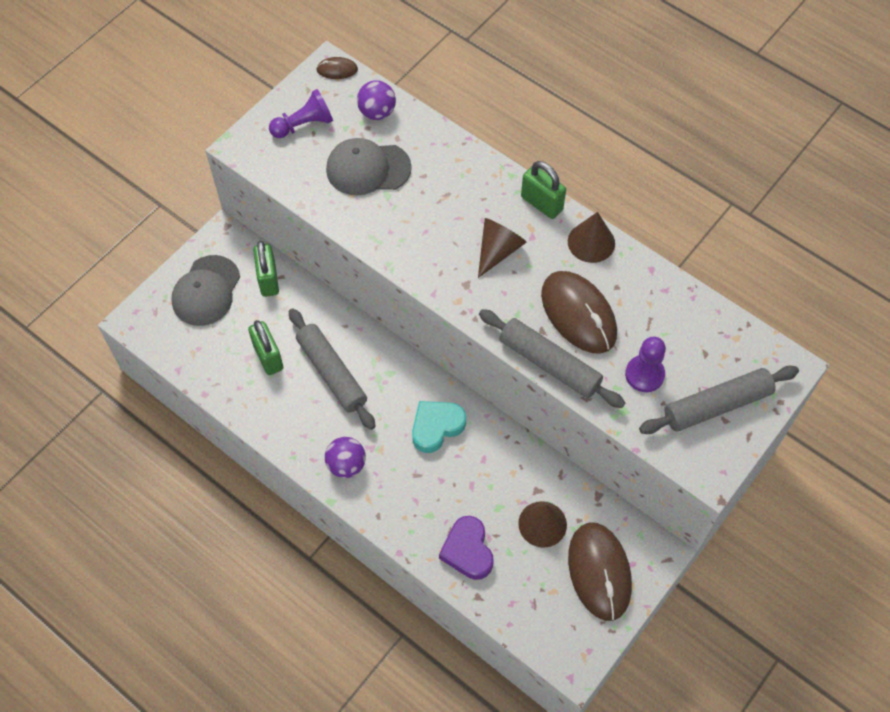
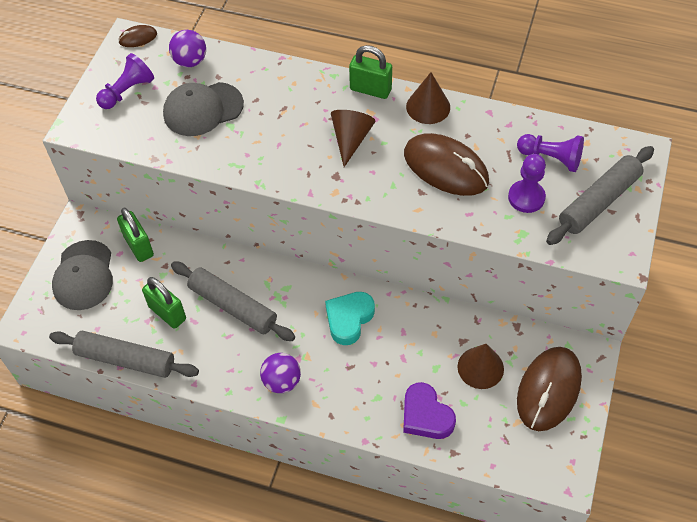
camera: 20 degrees left, 5 degrees down
grey rolling pin [479,309,625,408] -> grey rolling pin moved to [49,330,199,378]
brown mouse [568,522,632,621] -> brown mouse turned 60 degrees clockwise [517,347,582,431]
none -> purple pawn [517,134,584,172]

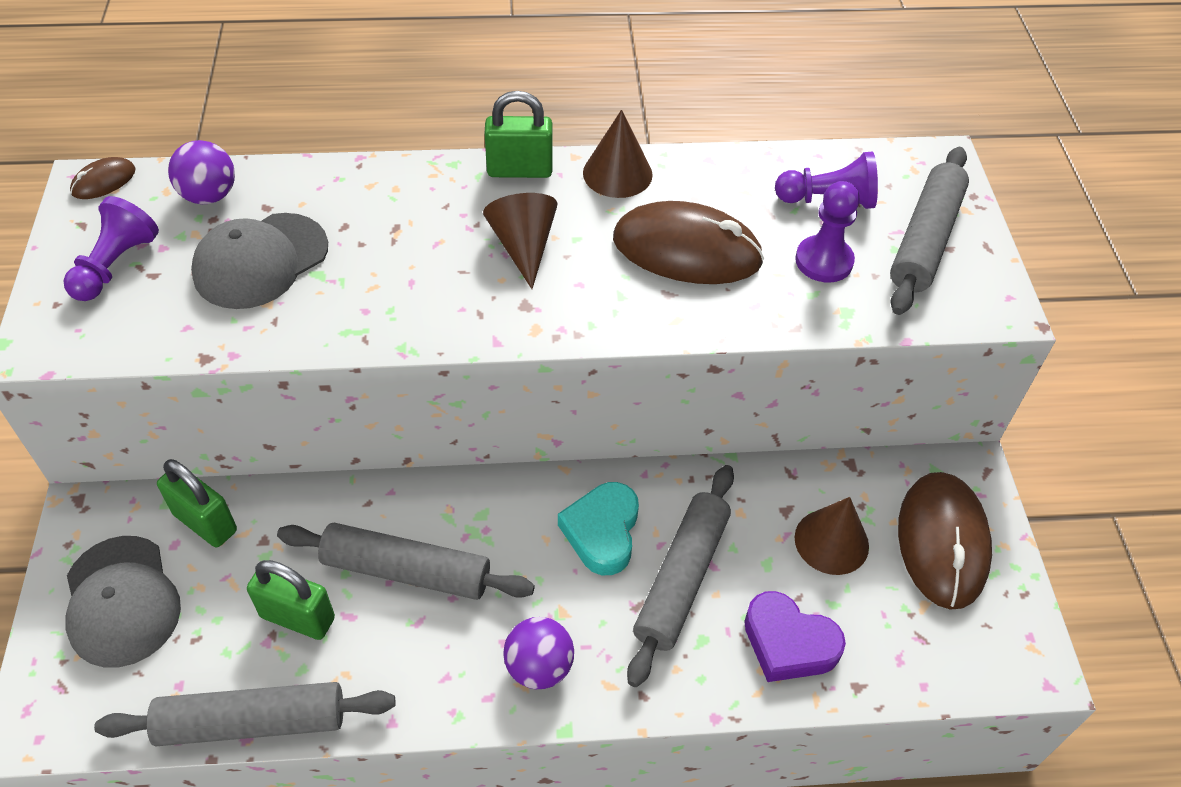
camera: 25 degrees left, 5 degrees down
none -> grey rolling pin [627,465,734,687]

